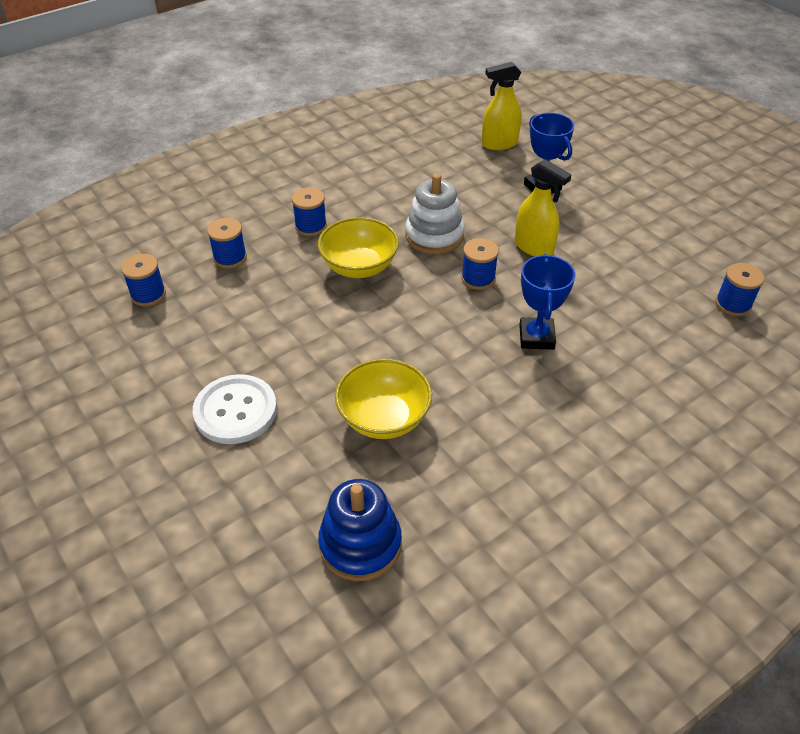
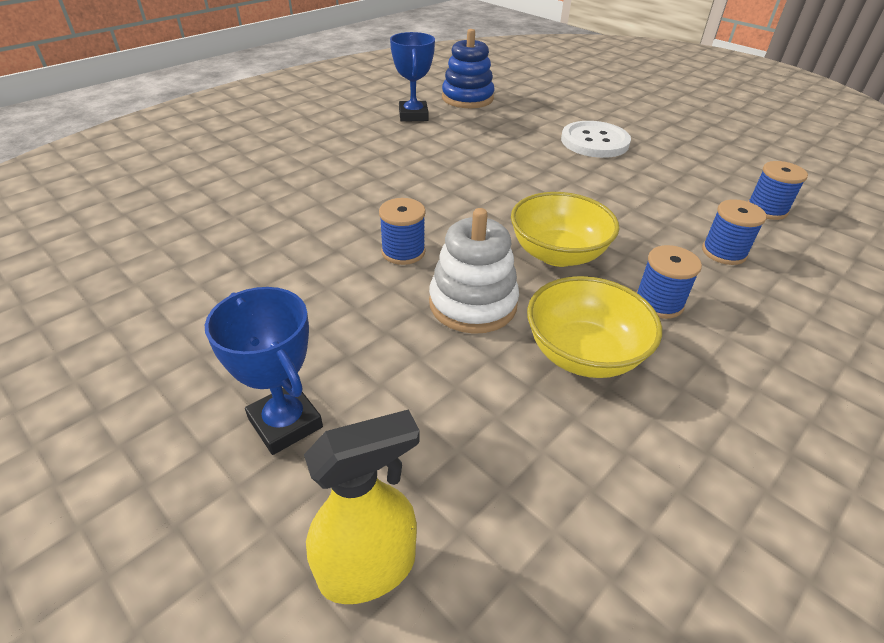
camera: 170 degrees right, 5 degrees down
yellow bowl [335,359,432,439] -> yellow bowl moved to [527,276,662,378]
yellow spray bottle [515,159,572,257] -> none
blue trophy [519,254,575,350] -> blue trophy moved to [390,32,435,122]
blue spool [715,263,764,316] -> none

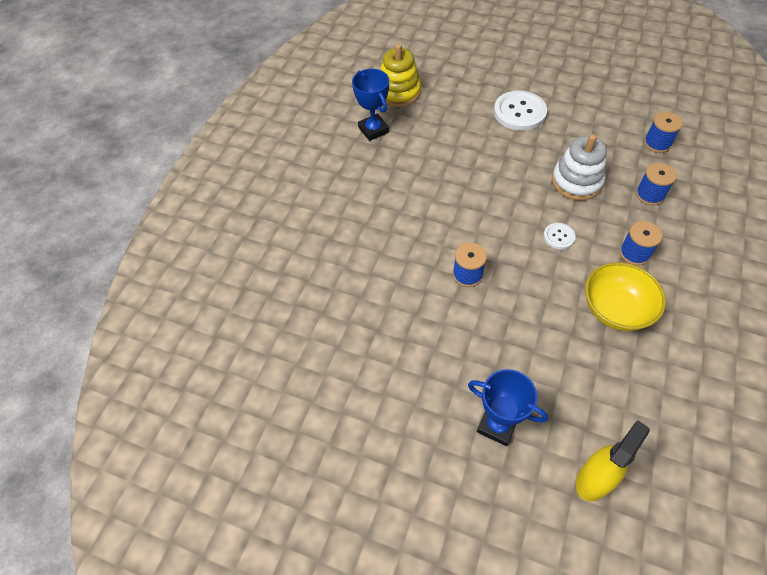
camera: 20 degrees left, 15 degrees up
white stacking toy [429,208,519,334] -> white stacking toy moved to [552,134,607,200]
blue stacking toy [442,29,495,108] -> yellow stacking toy [381,44,421,107]
yellow bowl [511,192,619,267] -> white button [543,223,576,250]

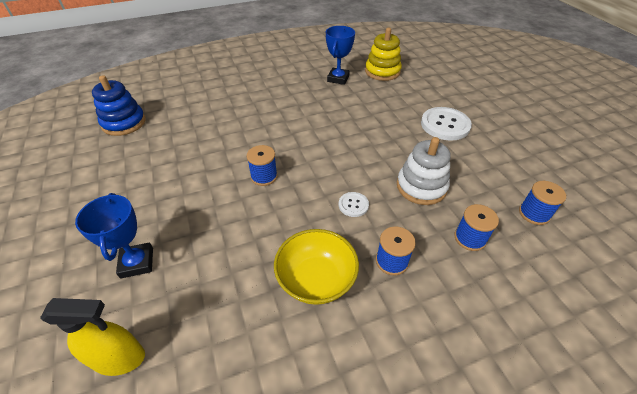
camera: 45 degrees right, 10 degrees down
none -> blue stacking toy [92,75,146,136]

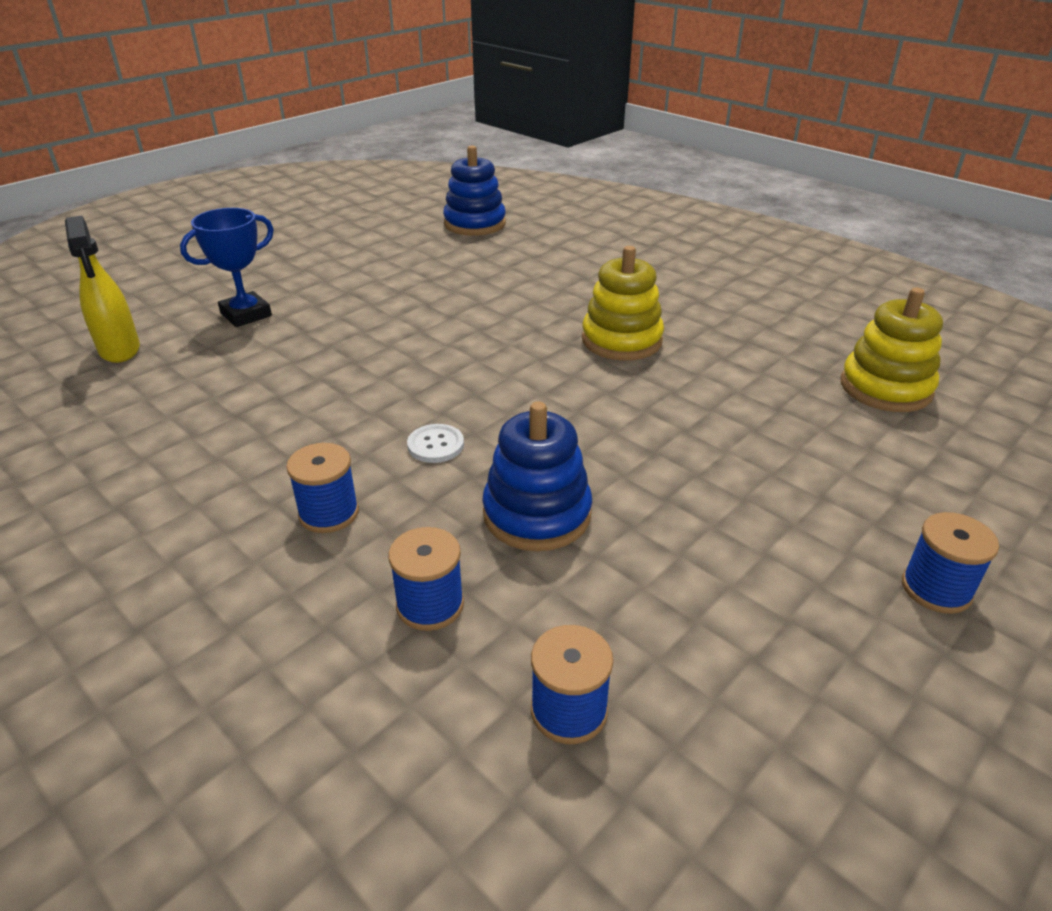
camera: 65 degrees right, 10 degrees down
blue spool [247,145,278,186] -> blue spool moved to [902,512,999,614]
yellow bowl [274,229,359,305] -> none
blue trophy [326,26,355,85] -> none
white stacking toy [397,137,450,205] -> blue stacking toy [482,401,592,551]
white button [421,107,472,141] -> none
none -> yellow stacking toy [582,246,664,361]

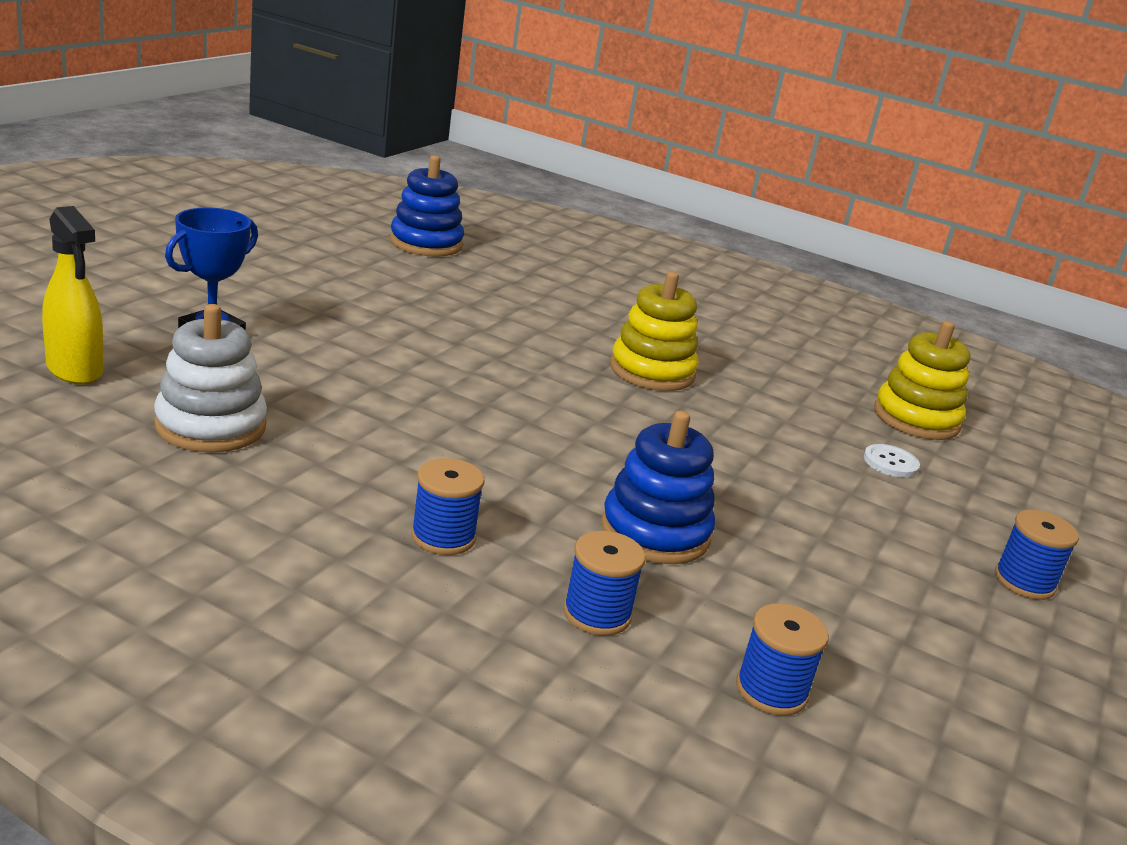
camera: 20 degrees left, 10 degrees down
white button [407,424,464,463] -> white button moved to [864,444,920,478]
none -> white stacking toy [154,304,267,453]

